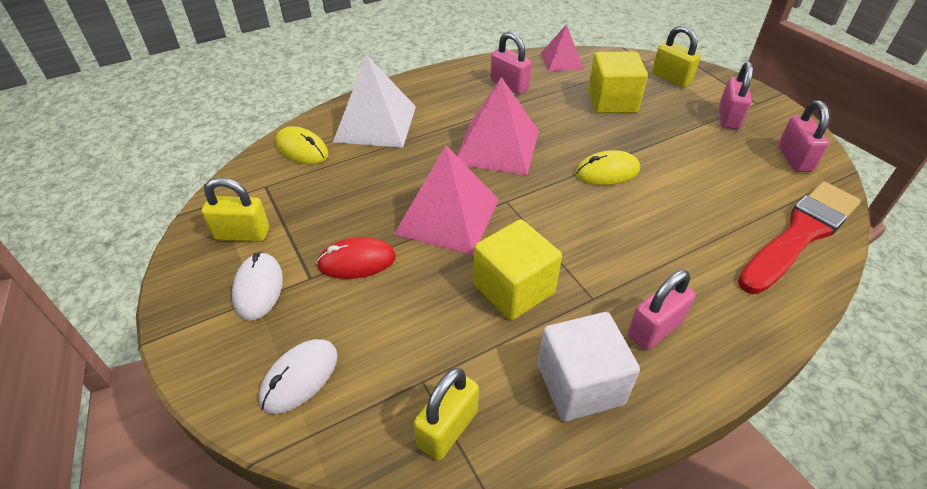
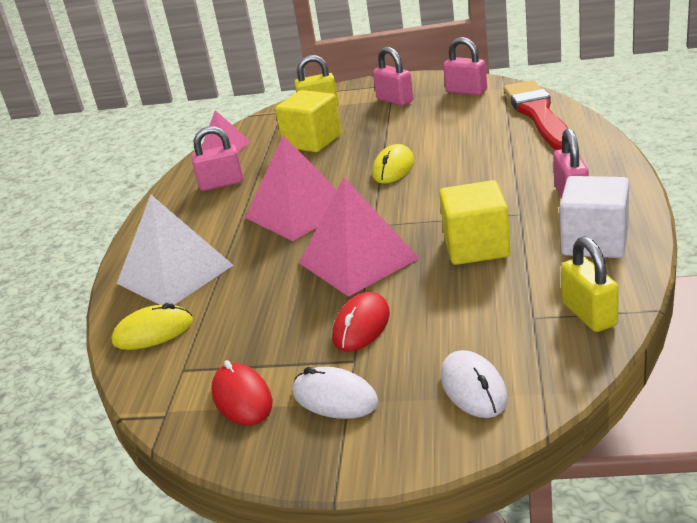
camera: 50 degrees left, 15 degrees down
yellow padlock [202,177,269,242] -> red mouse [211,360,272,425]

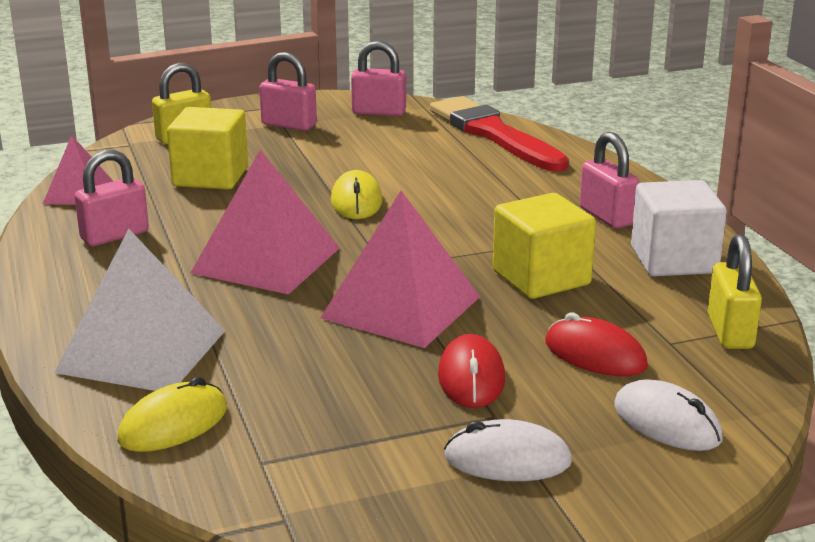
camera: 30 degrees left, 5 degrees down
red mouse [211,360,272,425] -> red mouse moved to [545,312,648,376]
yellow padlock [561,237,619,332] -> yellow padlock turned 45 degrees clockwise [708,234,762,349]

